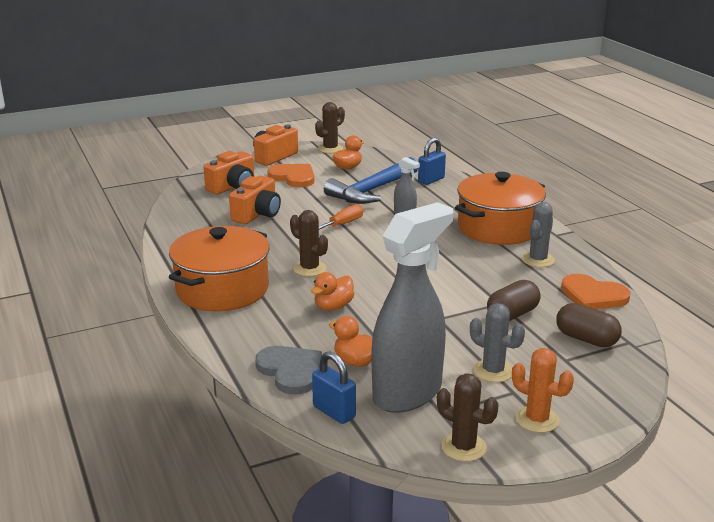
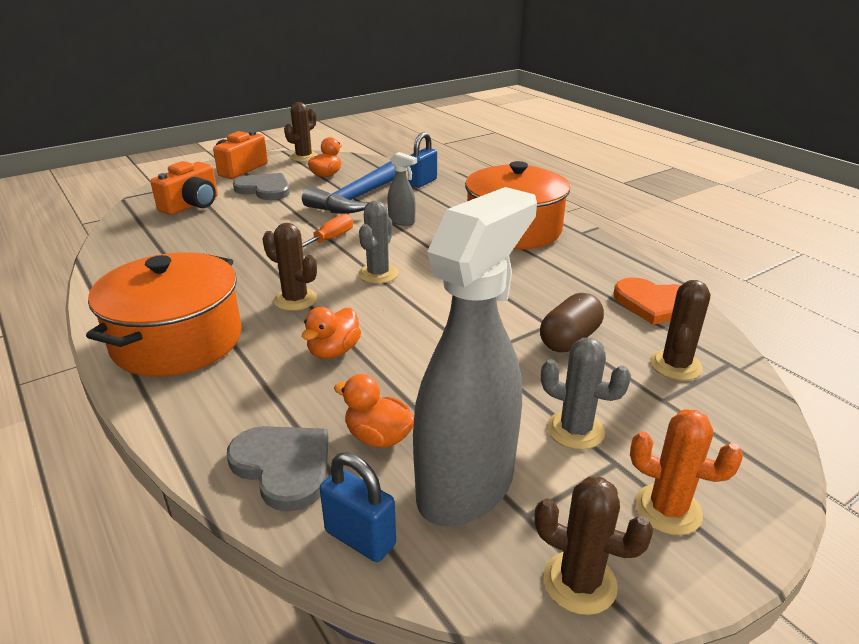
camera: 10 degrees left, 5 degrees up
orange camera [229,176,281,224] -> none
orange heart [267,164,315,187] -> grey heart [233,173,290,200]
grey cactus [522,202,555,267] -> grey cactus moved to [358,201,399,284]
brown capsule [556,303,622,347] -> brown cactus [650,280,710,380]

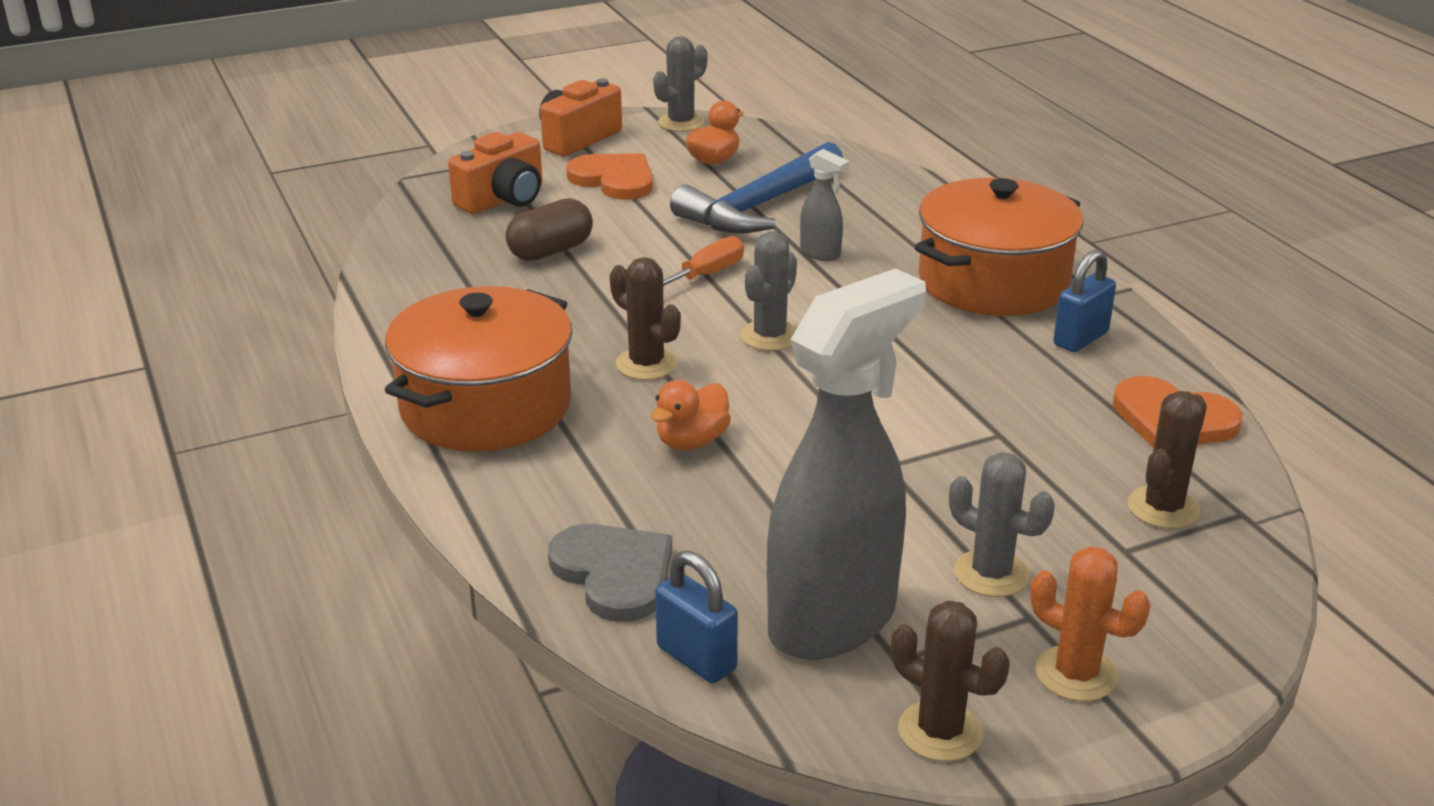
camera: 10 degrees right, 0 degrees up
grey heart [233,173,290,200] -> orange heart [566,153,653,200]
brown cactus [284,102,318,162] -> grey cactus [653,36,707,132]
orange duck [334,374,414,448] -> none
blue padlock [408,132,437,188] -> blue padlock moved to [1053,249,1116,352]
brown capsule [540,293,604,352] -> brown capsule moved to [506,198,593,261]

